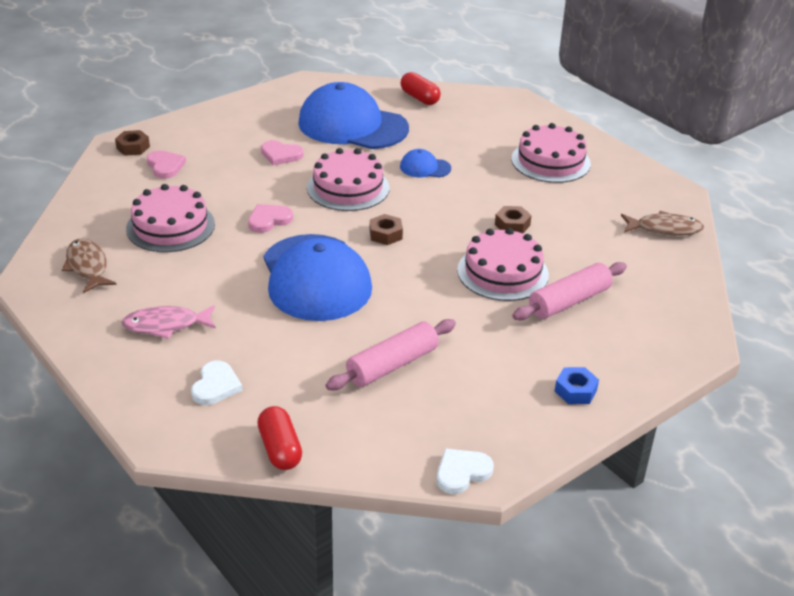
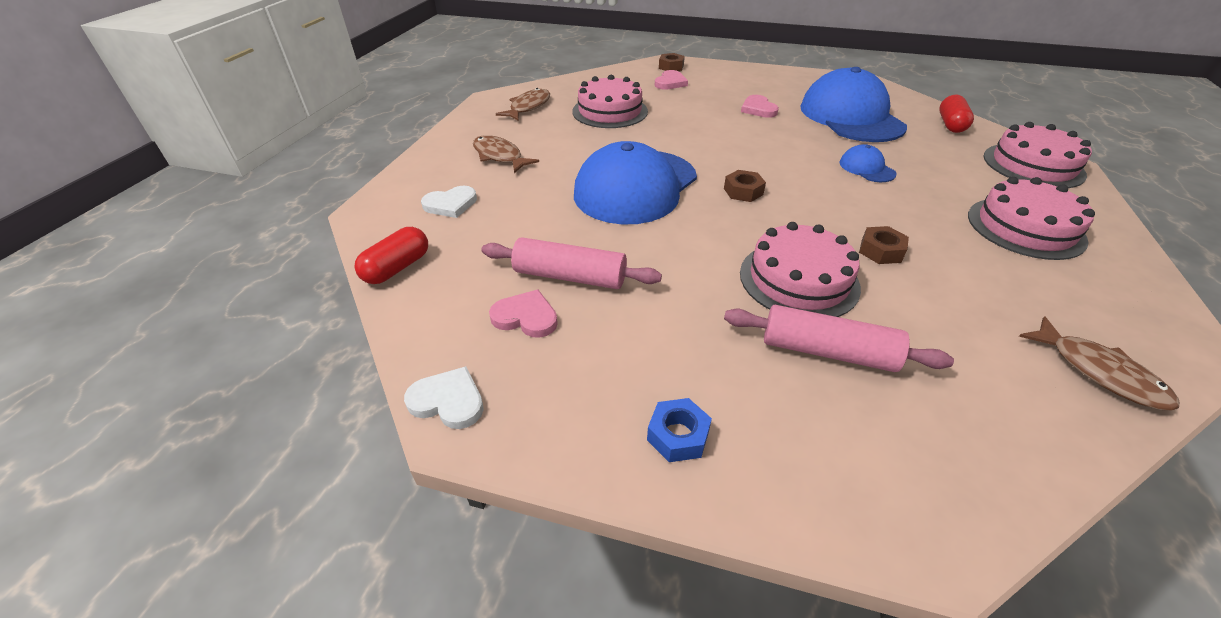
camera: 55 degrees right, 5 degrees up
pink fish [121,305,216,339] -> brown fish [473,135,539,173]
pink heart [248,204,293,233] -> pink heart moved to [489,290,558,338]
pink cake [307,148,389,211] -> pink cake moved to [983,122,1092,188]

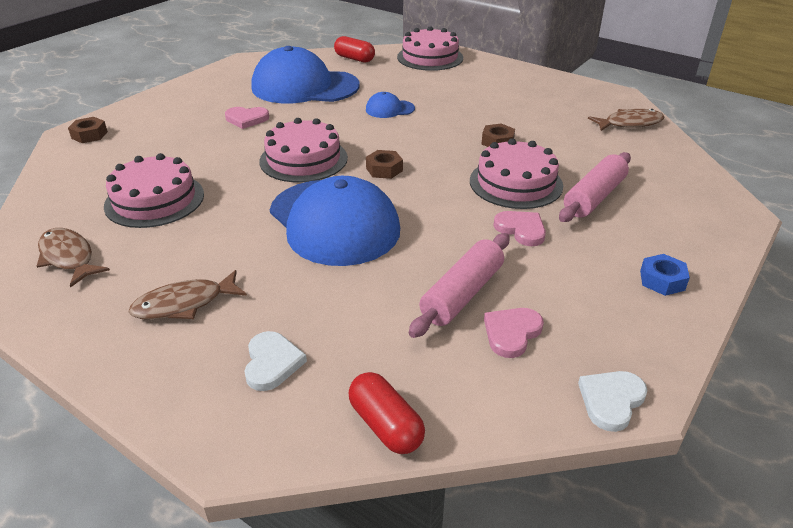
camera: 70 degrees left, 5 degrees down
pink heart [654,70,688,90] -> pink heart moved to [493,211,546,246]
pink cake [968,177,1095,260] -> pink cake moved to [259,118,348,183]

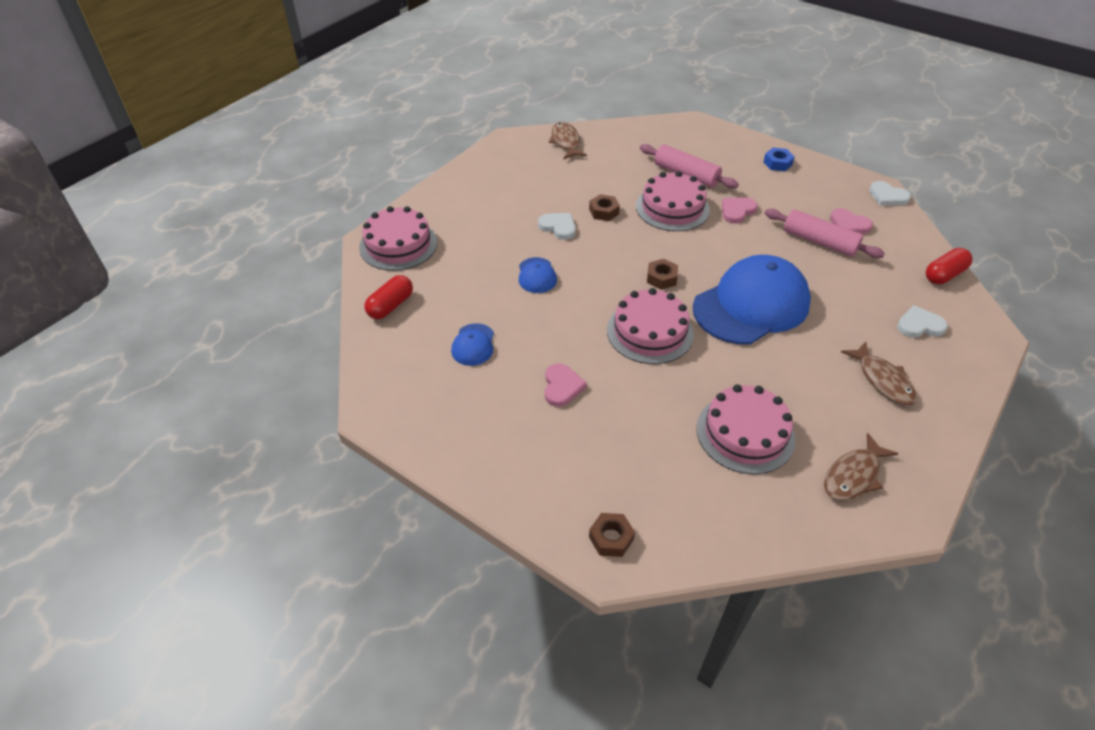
camera: 90 degrees left, 10 degrees up
blue cap [252,46,360,103] -> blue cap [451,323,494,366], size x0.43
none -> white heart [538,213,576,240]

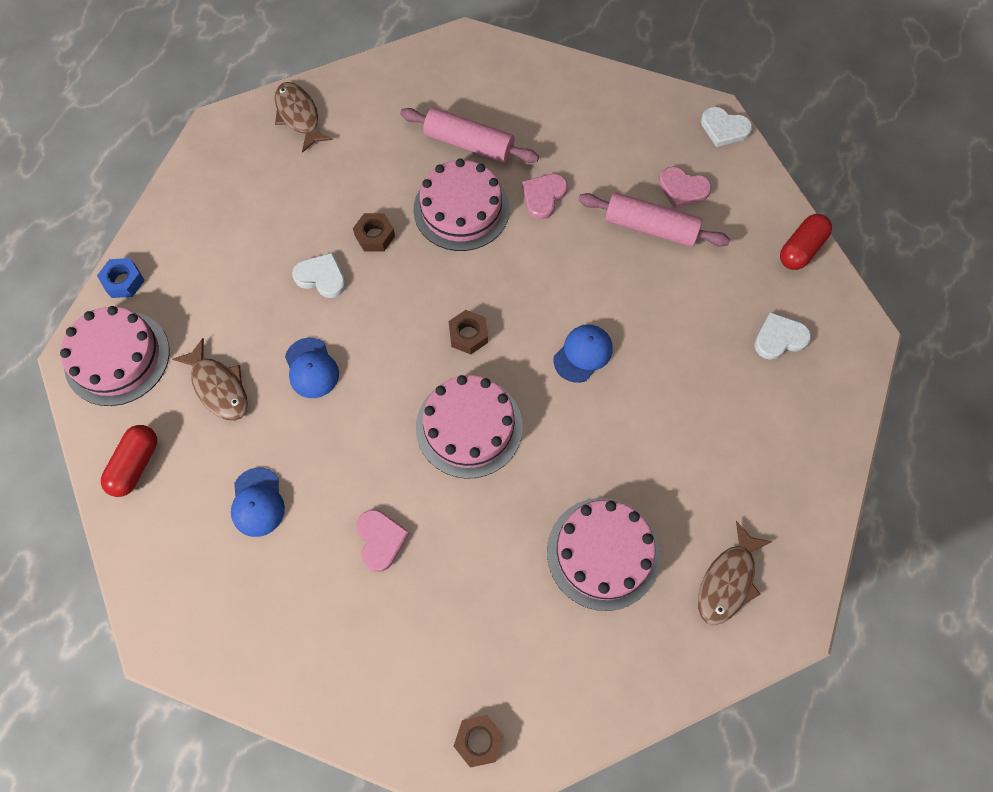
camera: 15 degrees left, 20 degrees up
blue cap [693,255,811,345] -> blue cap [553,325,613,383], size x0.43
blue nut [763,148,795,172] -> blue nut moved to [97,258,145,298]
brown fish [841,342,917,406] -> brown fish moved to [172,338,248,421]

